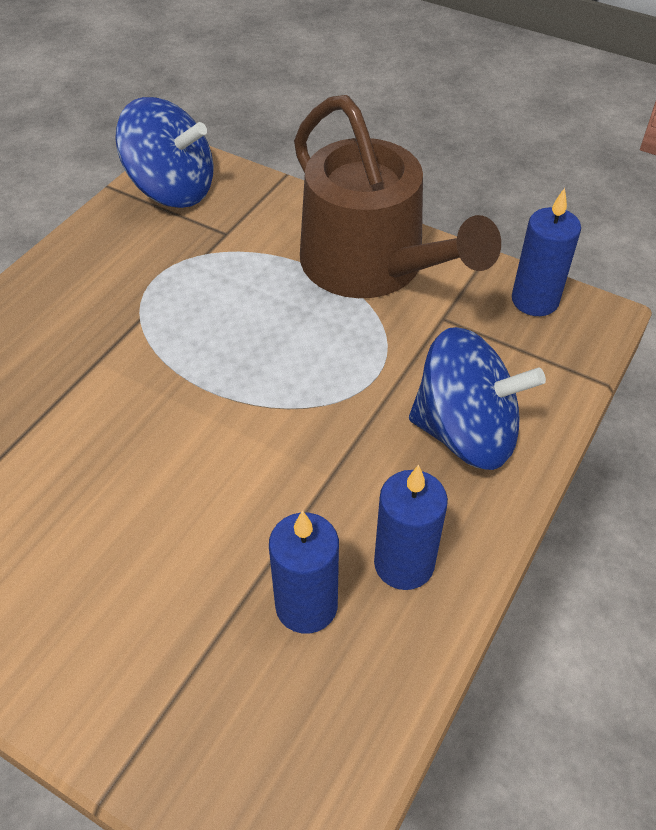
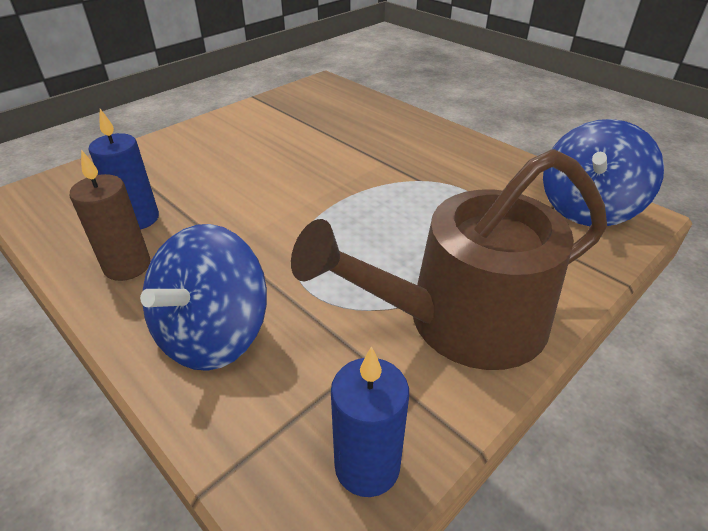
camera: 105 degrees right, 10 degrees down
blue candle [374,465,448,590] -> brown candle [69,150,150,281]

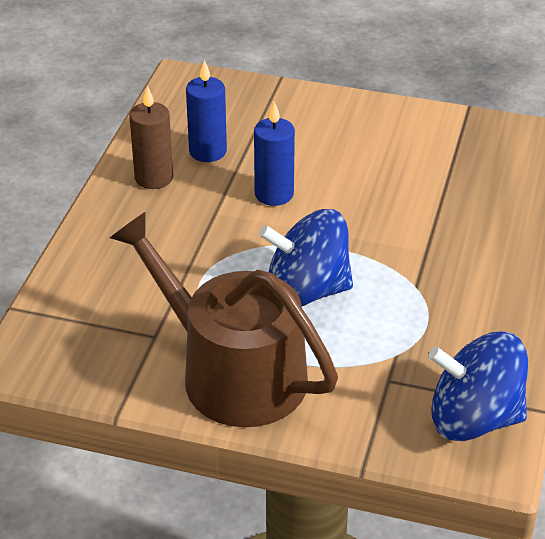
camera: 60 degrees right, 0 degrees up
blue spinning top [140,224,267,371] -> blue spinning top moved to [259,209,353,306]
blue candle [331,346,409,497] -> blue candle moved to [254,101,295,206]

